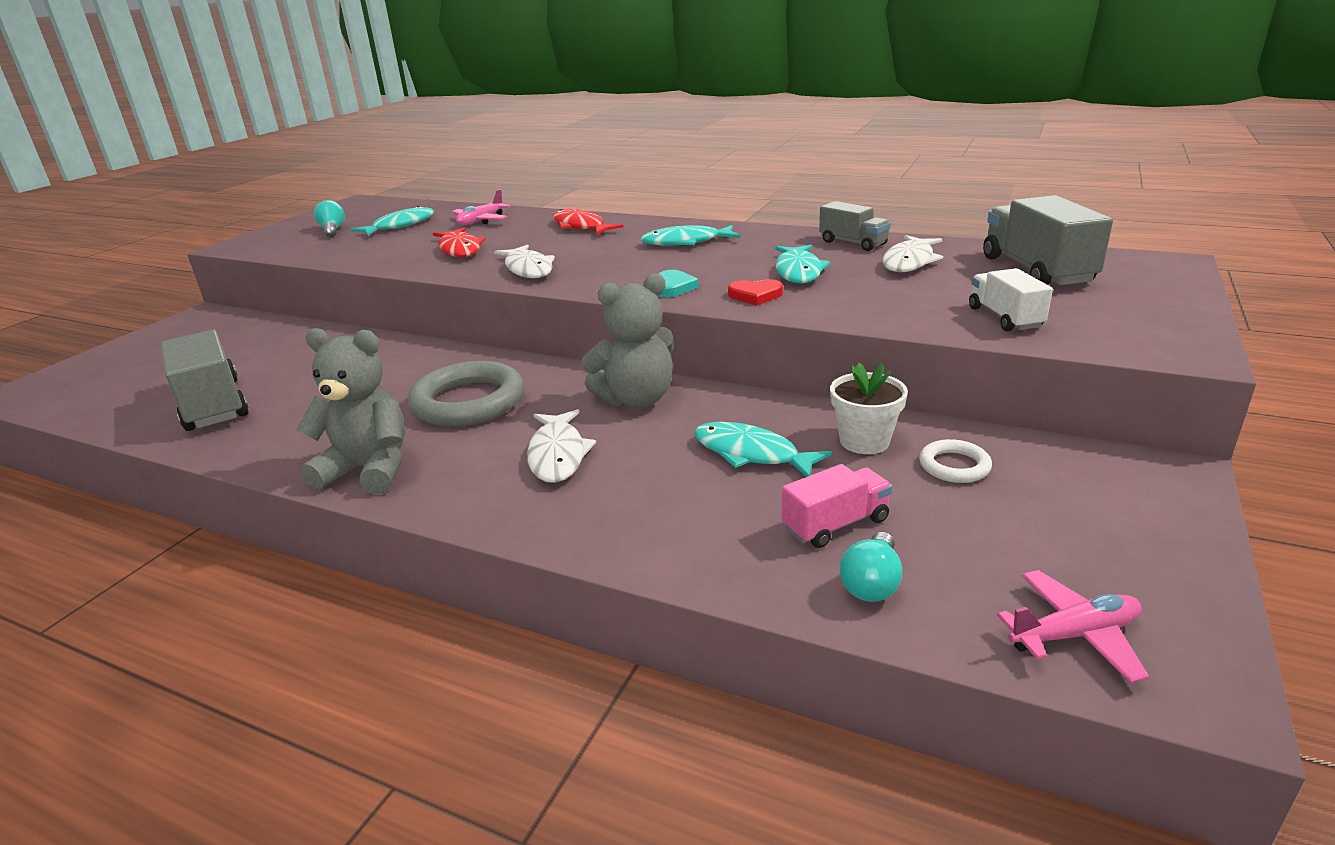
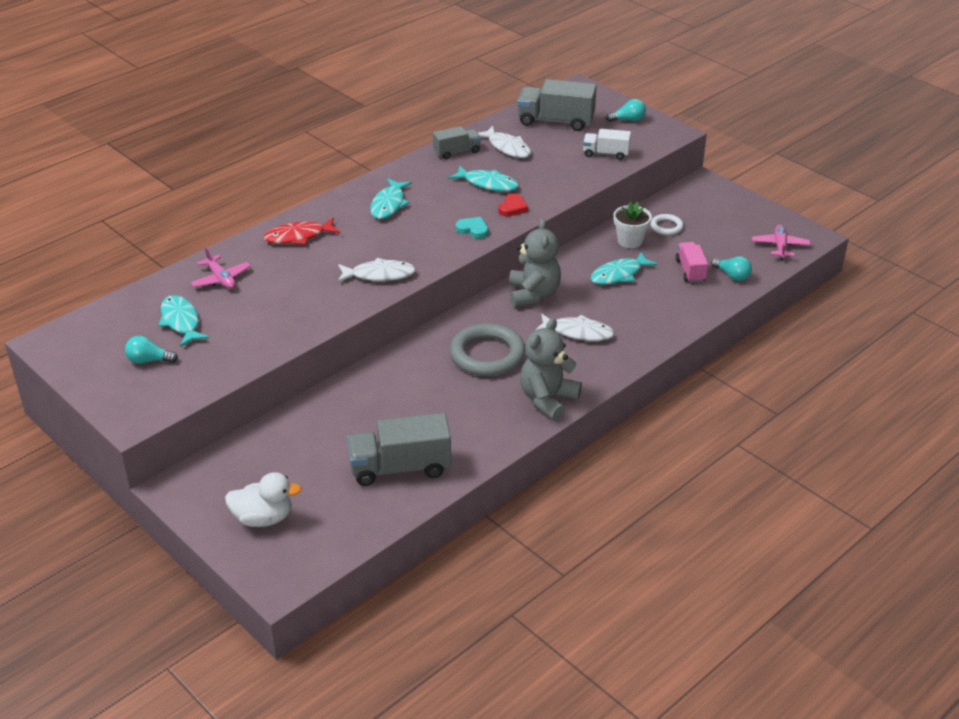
camera: 70 degrees left, 10 degrees up
red fish [433,228,485,257] -> none
none -> white duck [225,472,302,527]
none -> turquoise light bulb [606,99,646,122]

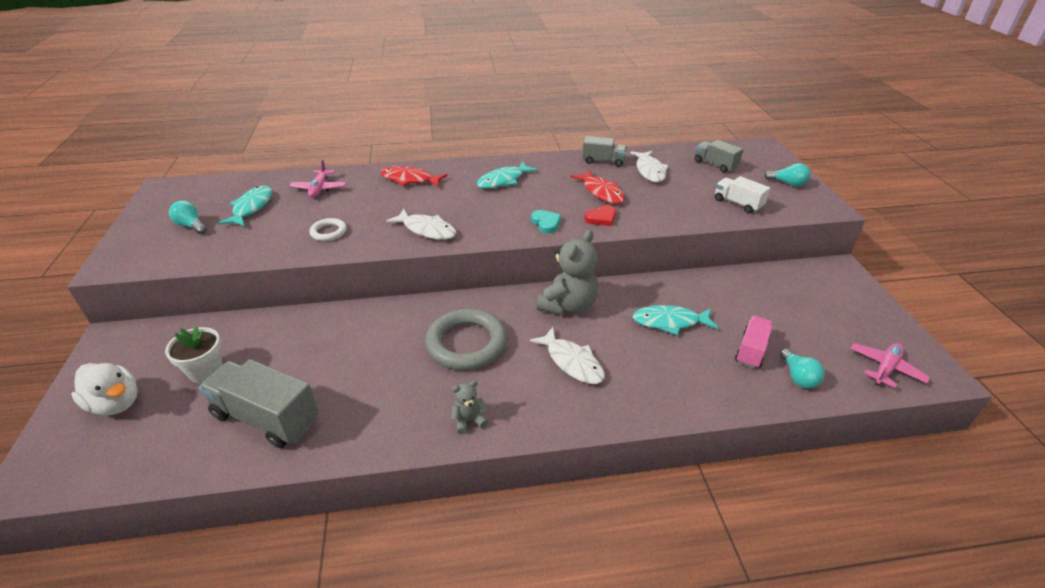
camera: 35 degrees right, 0 degrees up
turquoise fish [448,165,519,191] -> red fish [571,170,625,204]
grey truck [517,79,597,131] -> grey truck [695,140,743,173], size x0.59
grey teddy bear [520,318,582,421] -> grey teddy bear [451,380,488,434], size x0.48
white flower pot [613,201,652,248] -> white flower pot moved to [165,326,223,383]
white ring [650,214,683,235] -> white ring moved to [309,218,347,241]

